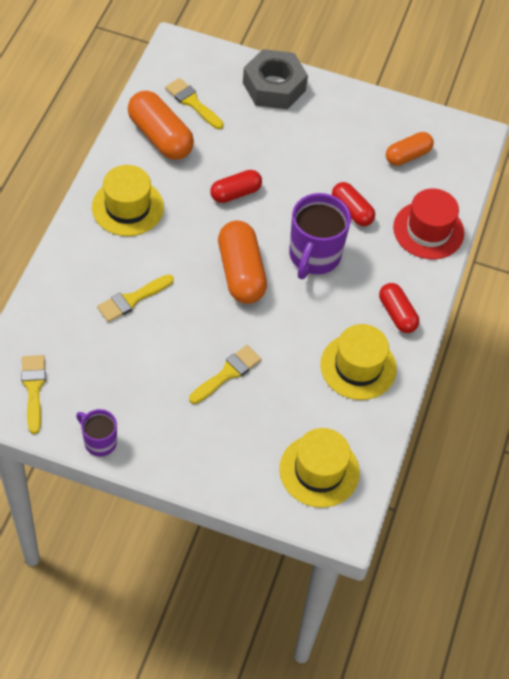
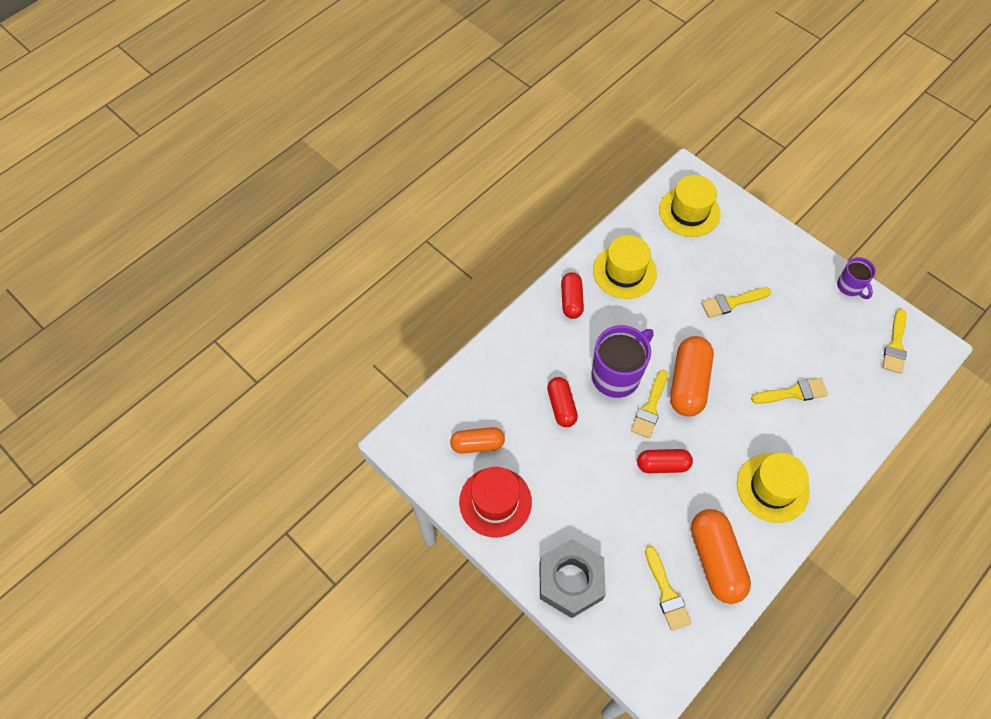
camera: 150 degrees left, 5 degrees up
red hat [393,189,464,259] -> red hat moved to [459,467,532,537]
none -> yellow brush [631,370,668,438]

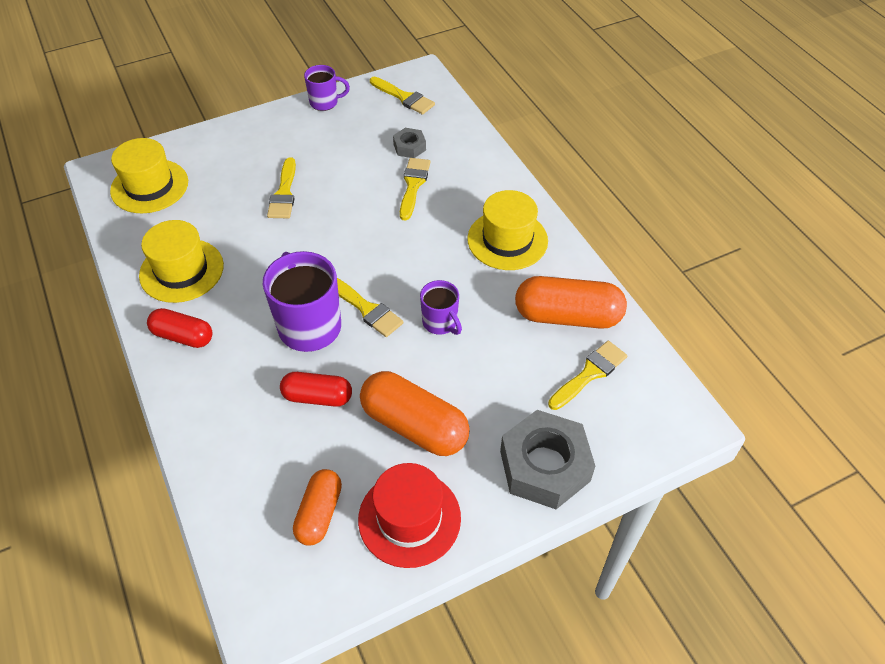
camera: 70 degrees left, 10 degrees down
red capsule [637,449,693,473] -> purple mug [420,280,462,335]
yellow brush [645,546,692,631] -> yellow brush turned 45 degrees counterclockwise [548,341,627,410]
orange capsule [670,336,714,416] -> orange capsule moved to [360,371,470,456]
none -> grey nut [393,128,426,158]

